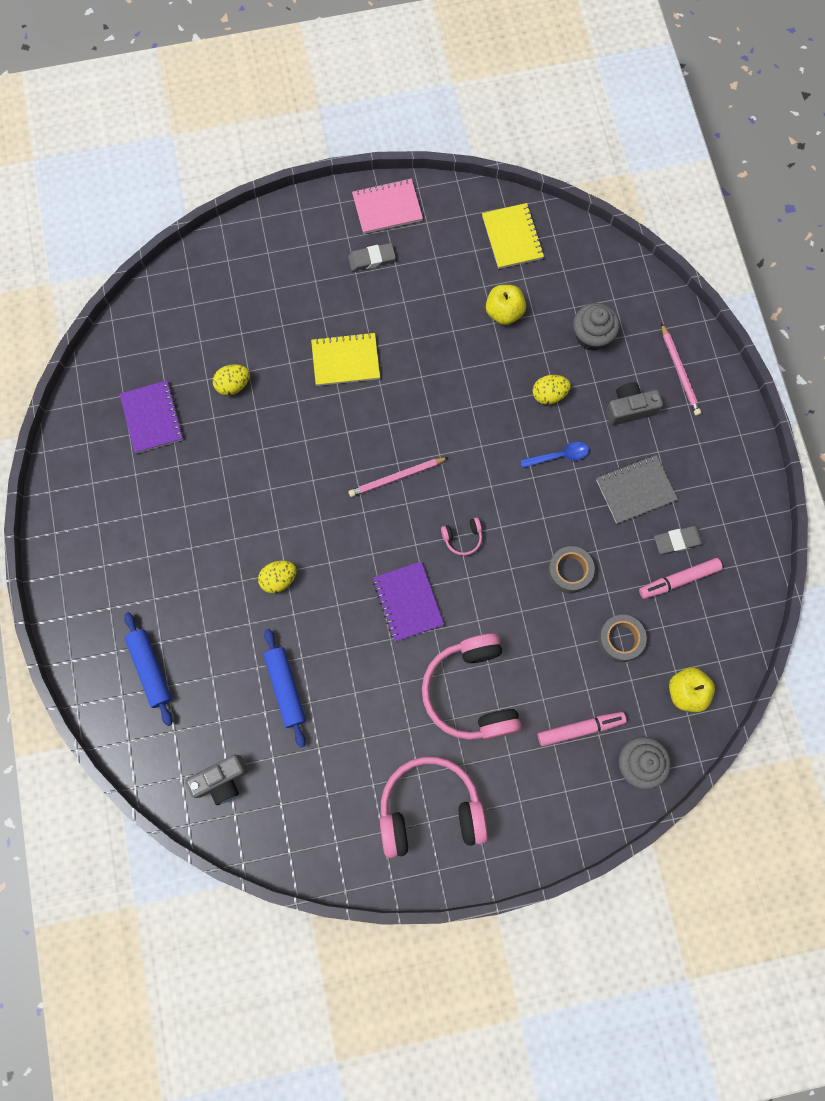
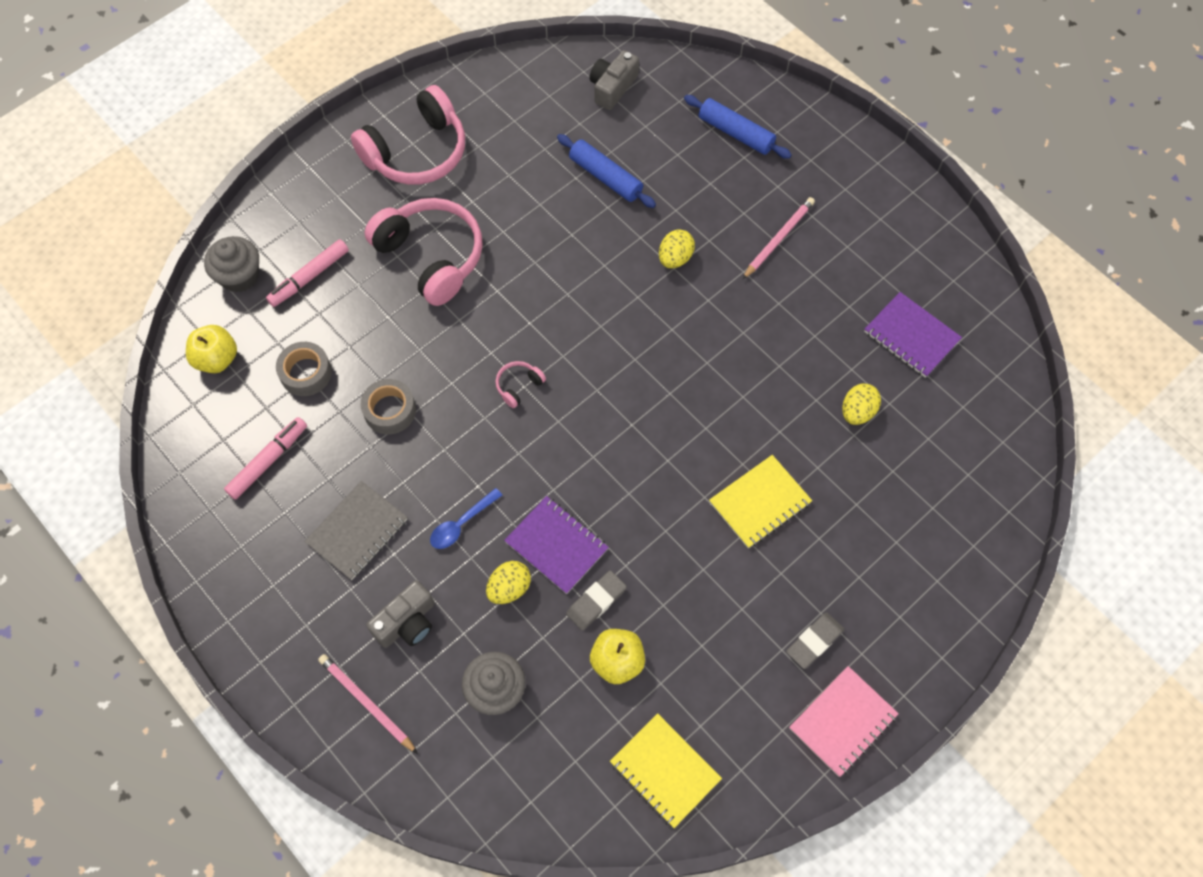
camera: 150 degrees right, 10 degrees down
pink pencil [348,457,449,497] -> pink pencil moved to [743,197,815,279]
purple notebook [373,561,444,642] -> purple notebook moved to [504,496,609,594]
grey eraser [654,526,704,554] -> grey eraser moved to [566,570,627,630]

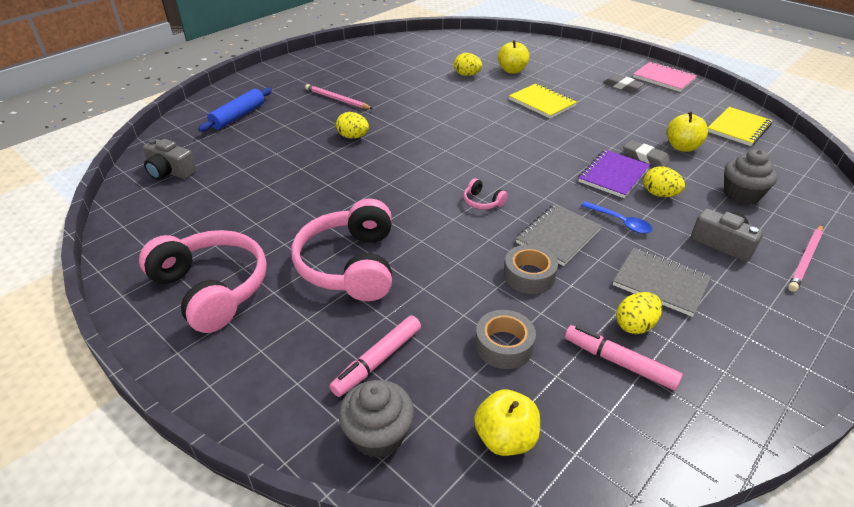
camera: 95 degrees left, 25 degrees down
pink marker [266,239,349,307] -> pink marker turned 90 degrees clockwise [330,316,421,397]
pink headphones [365,198,483,306] -> pink headphones turned 45 degrees counterclockwise [292,199,392,301]
blue rolling pin [557,134,656,208] -> none
purple notebook [864,292,962,378] -> none
none -> yellow apple [498,40,529,73]
none -> grey notebook [516,204,602,266]
none -> yellow egg [616,292,662,334]

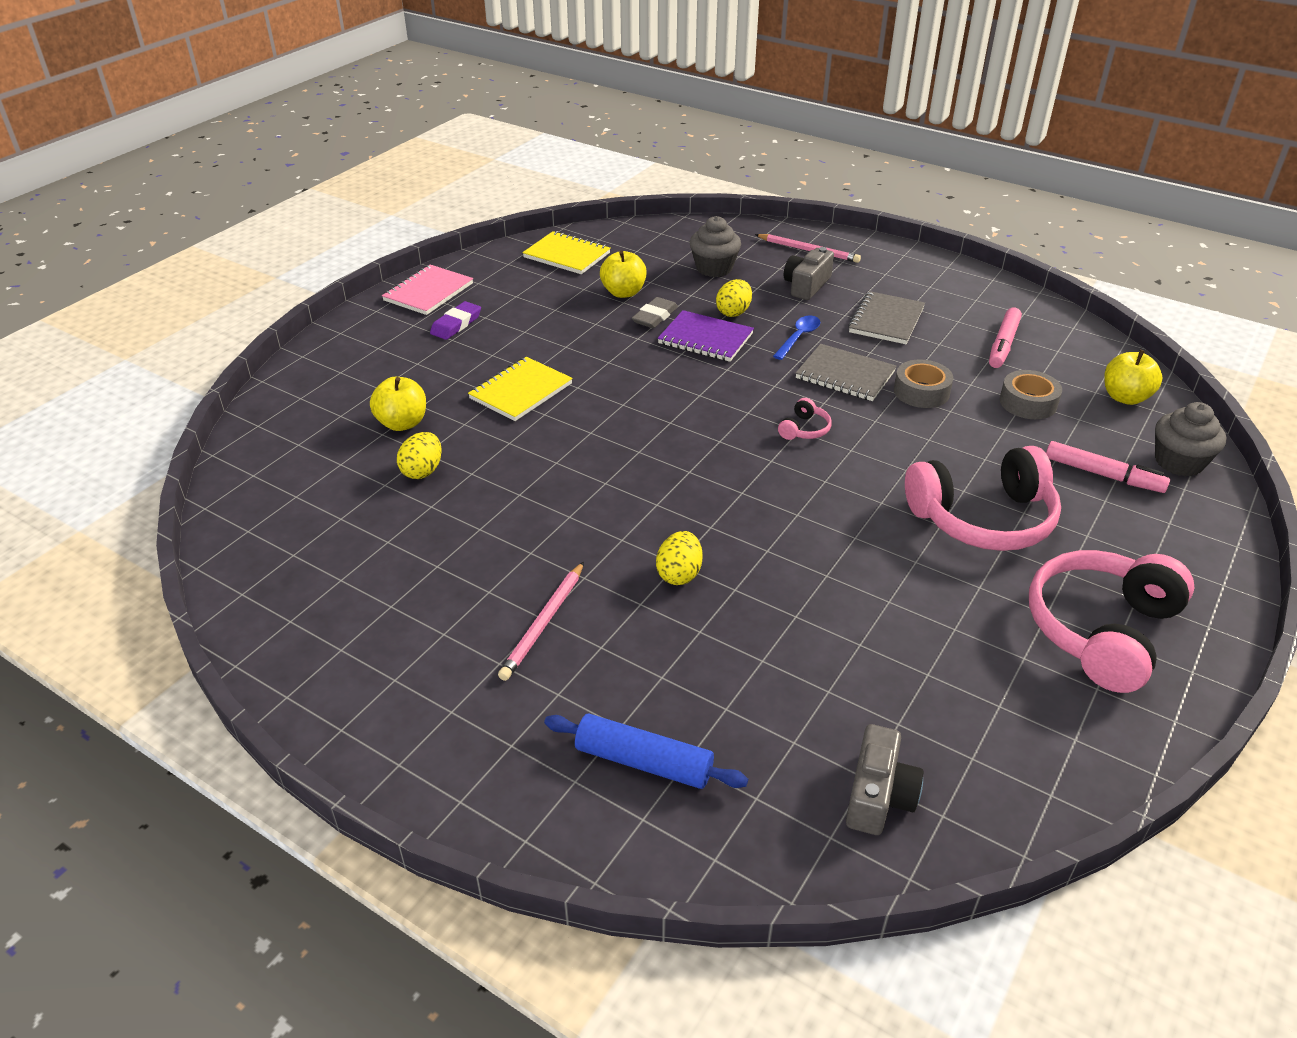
camera: 100 degrees left, 0 degrees up
grey eraser [603,74,645,92] -> purple eraser [430,301,481,340]
yellow egg [616,292,662,334] -> none

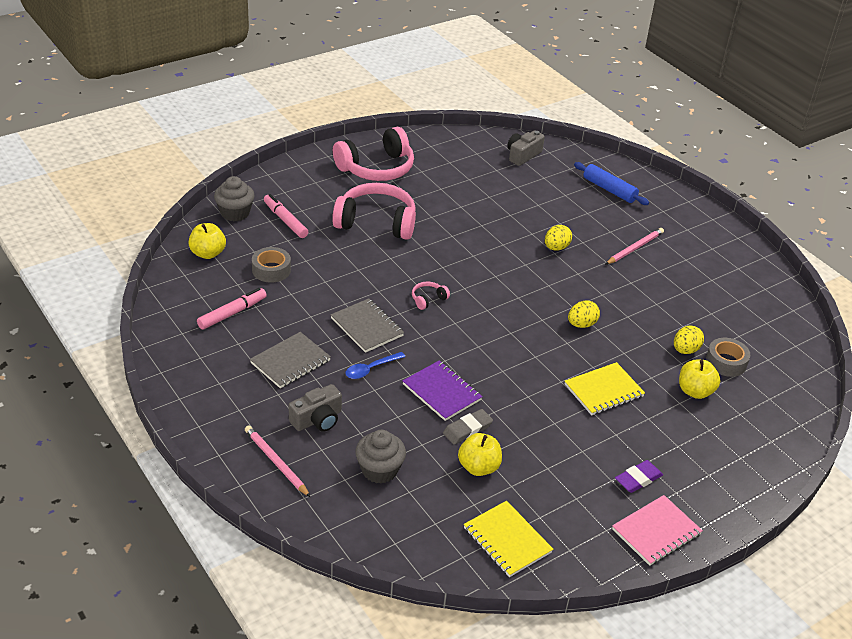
camera: 160 degrees left, 0 degrees up
yellow egg [716,279,752,317] -> yellow egg moved to [568,300,600,328]
grey tape [894,359,953,408] -> grey tape moved to [706,338,750,377]

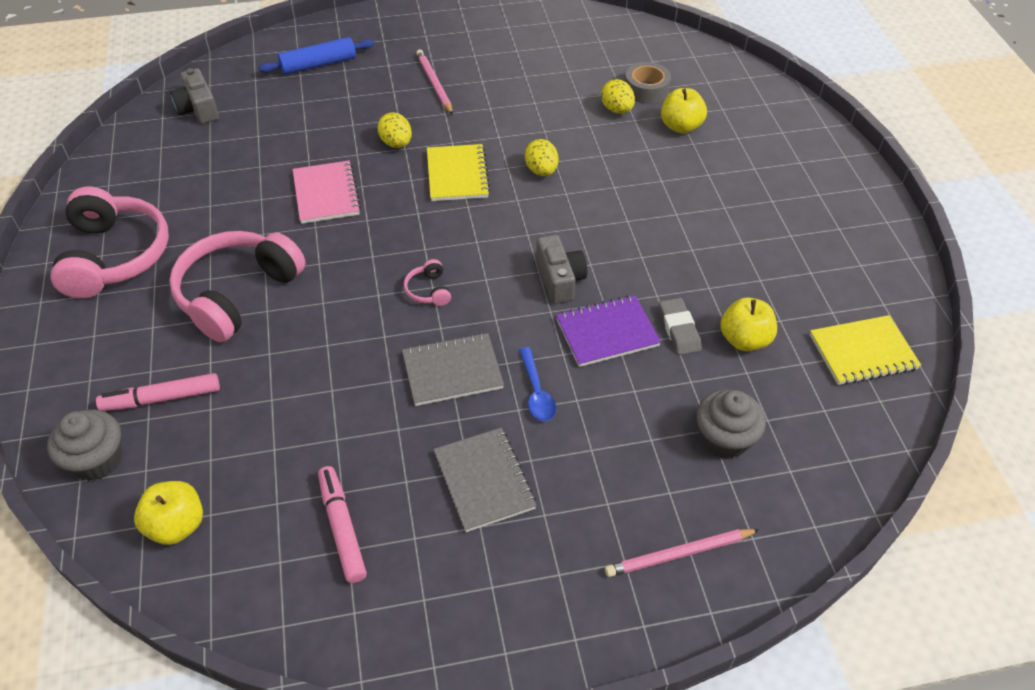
camera: 65 degrees left, 10 degrees up
grey tape [252,247,291,283] -> none
grey camera [289,384,342,432] -> grey camera moved to [536,235,587,304]
yellow notebook [565,362,645,415] -> yellow notebook moved to [427,144,491,201]
pink notebook [612,495,703,566] -> pink notebook moved to [292,161,361,224]
purple eraser [615,460,663,493] -> none

